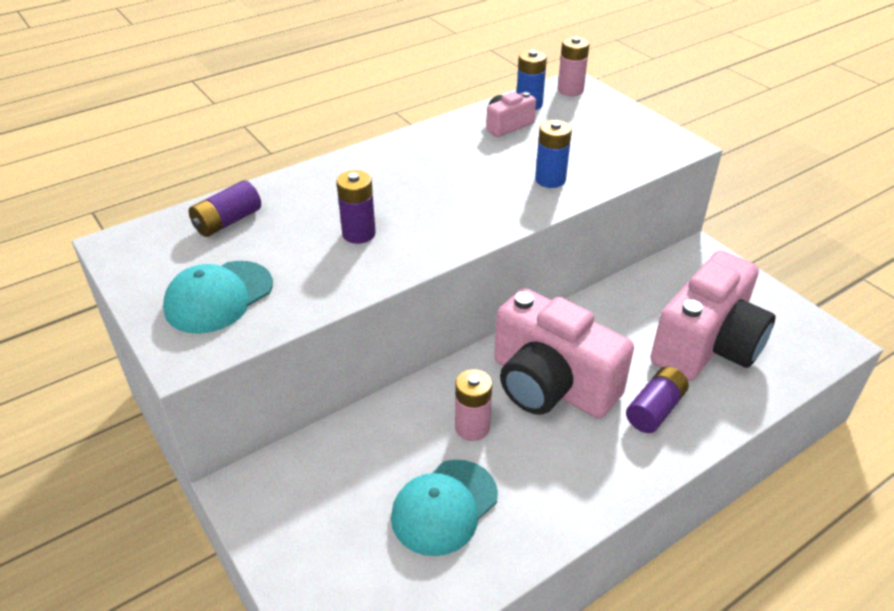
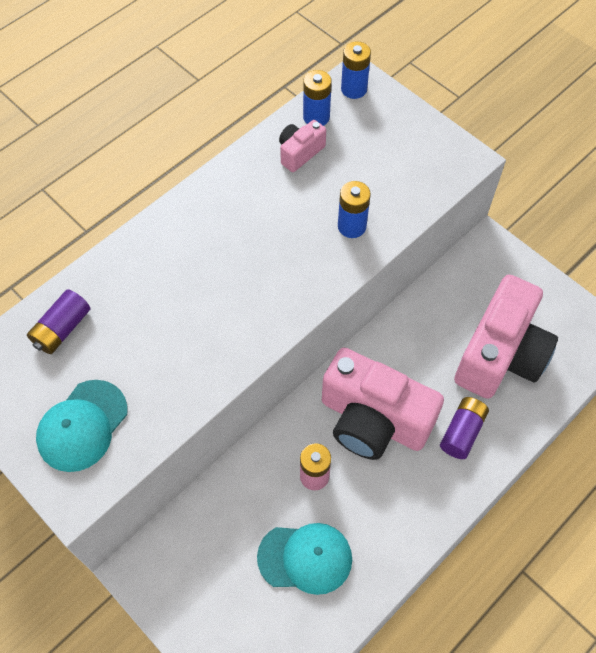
camera: 10 degrees left, 20 degrees up
purple battery [336,170,376,244] -> none
turquoise cap [391,460,498,556] -> turquoise cap turned 120 degrees counterclockwise [257,523,352,595]
pink battery [558,37,590,96] -> blue battery [341,41,371,99]

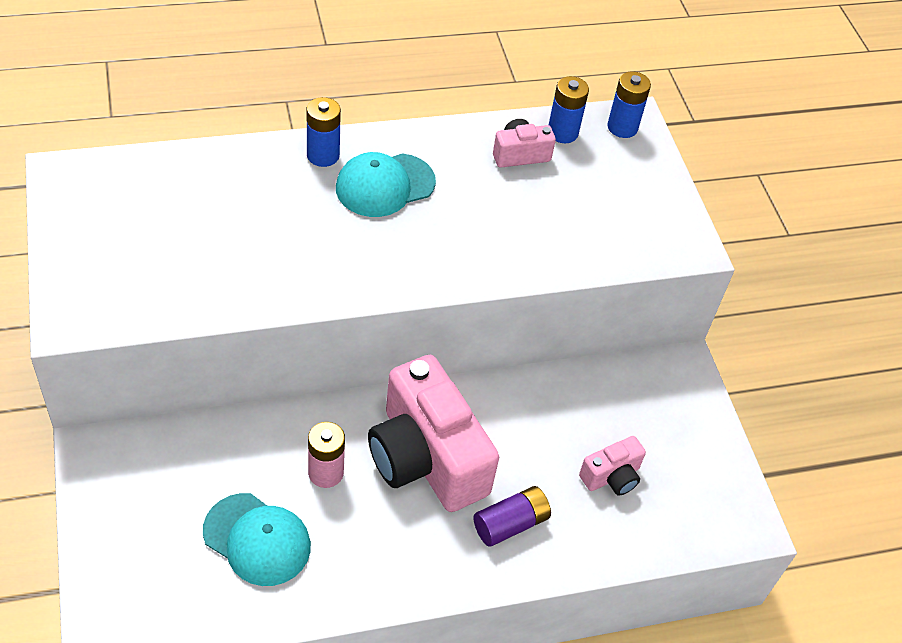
camera: 25 degrees right, 10 degrees down
purple battery [27,289,90,354] -> none
turquoise cap [36,380,128,472] -> turquoise cap moved to [336,152,436,217]
blue battery [338,181,371,238] -> blue battery moved to [307,97,341,167]
pink camera [454,275,558,399] -> pink camera [579,436,646,496], size x0.45

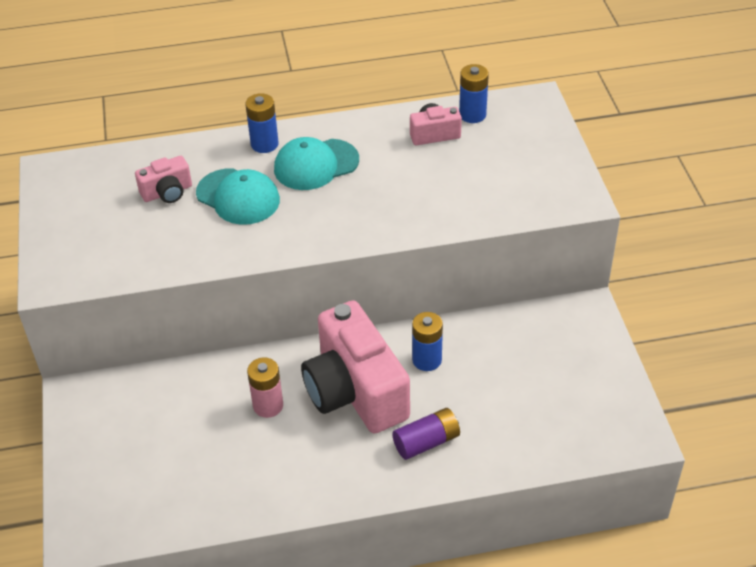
camera: 10 degrees right, 5 degrees down
turquoise cap [203,493,311,586] -> turquoise cap moved to [196,168,280,225]
pink camera [579,436,646,496] -> pink camera moved to [135,156,192,203]
blue battery [607,72,651,138] -> blue battery moved to [412,312,443,371]

